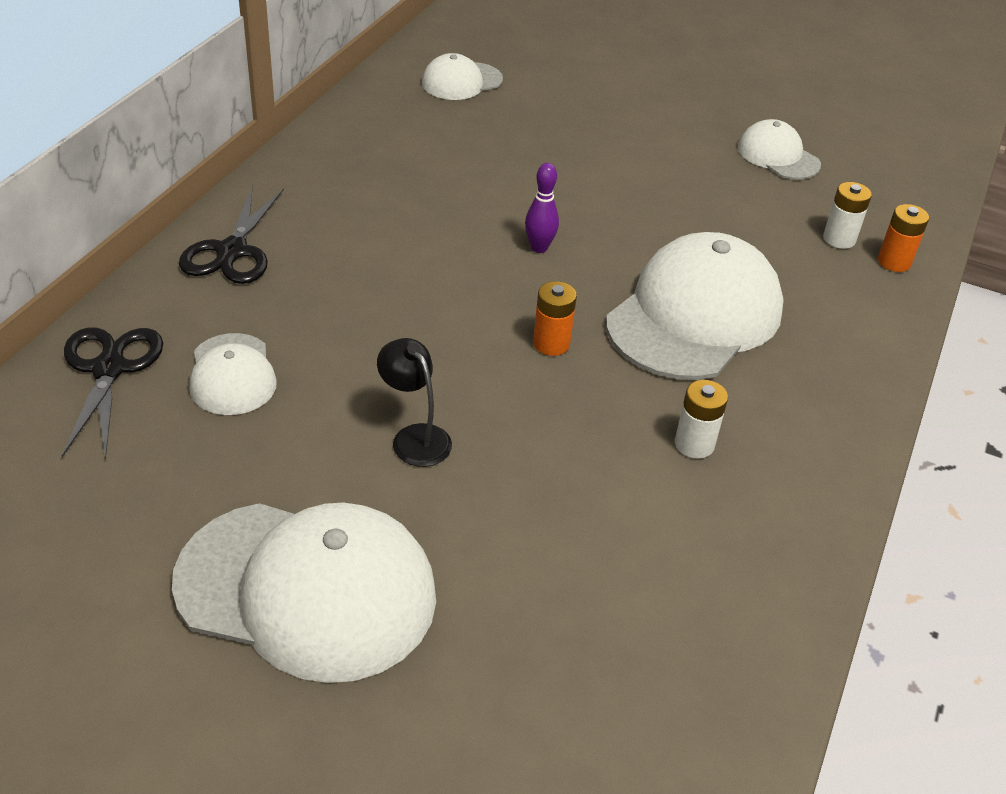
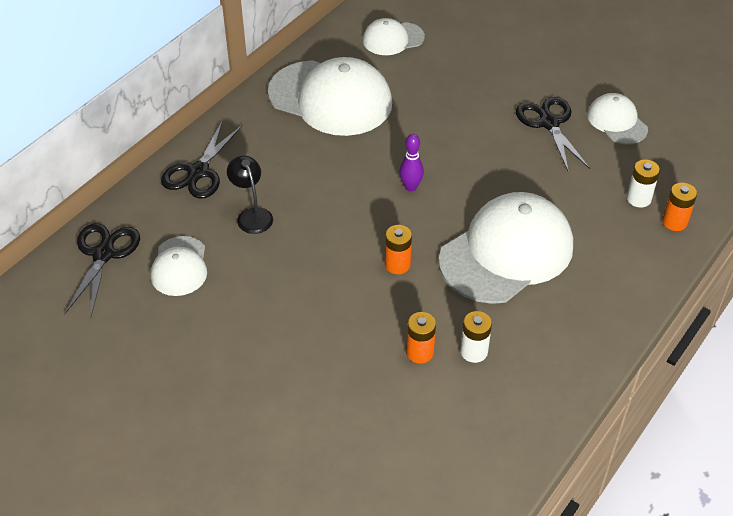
camera: 15 degrees right, 5 degrees up
white cap [172,503,436,683] -> white cap moved to [268,57,392,136]
black lamp [377,338,452,467] -> black lamp moved to [227,156,273,234]
none -> orange battery [406,312,436,363]
none -> black scissors [516,97,590,173]

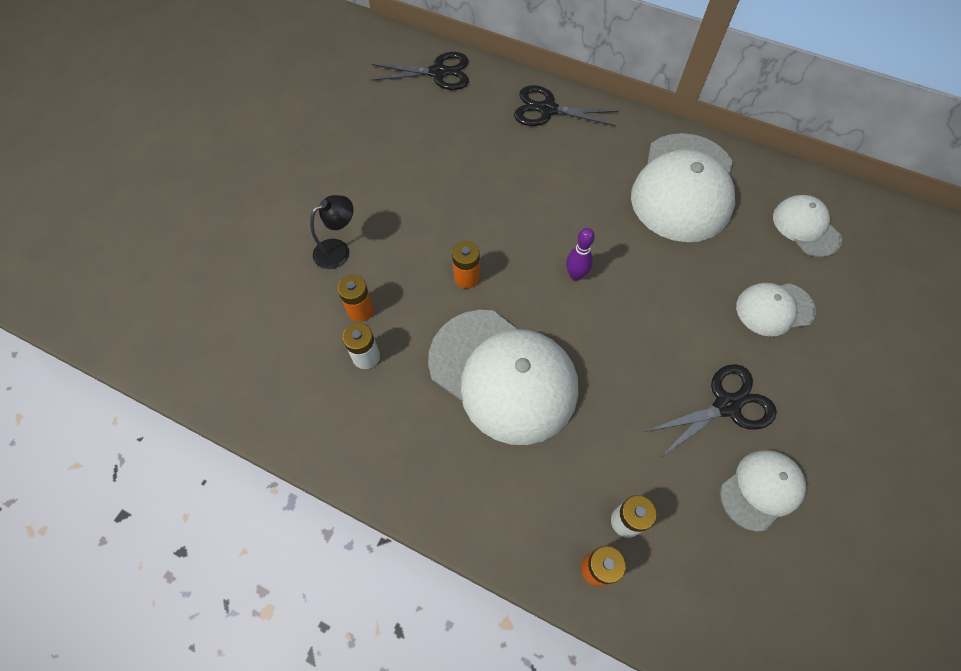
camera: 80 degrees right, 15 degrees up
white cap [151,236,207,296] -> white cap moved to [736,283,816,337]
black lamp [227,156,273,234] -> black lamp moved to [310,195,353,269]

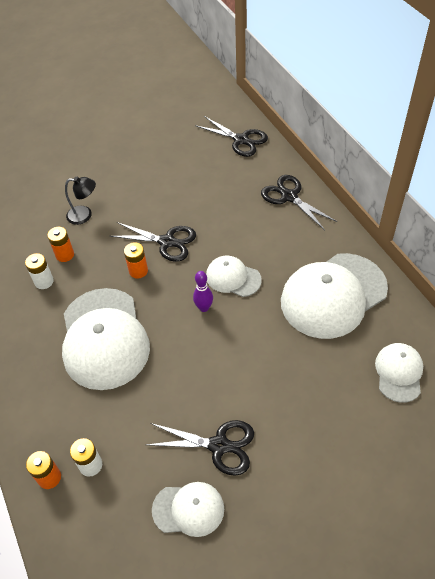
camera: 40 degrees right, 10 degrees down
white cap [736,283,816,337] -> white cap moved to [206,256,262,297]
none -> black scissors [110,222,196,262]

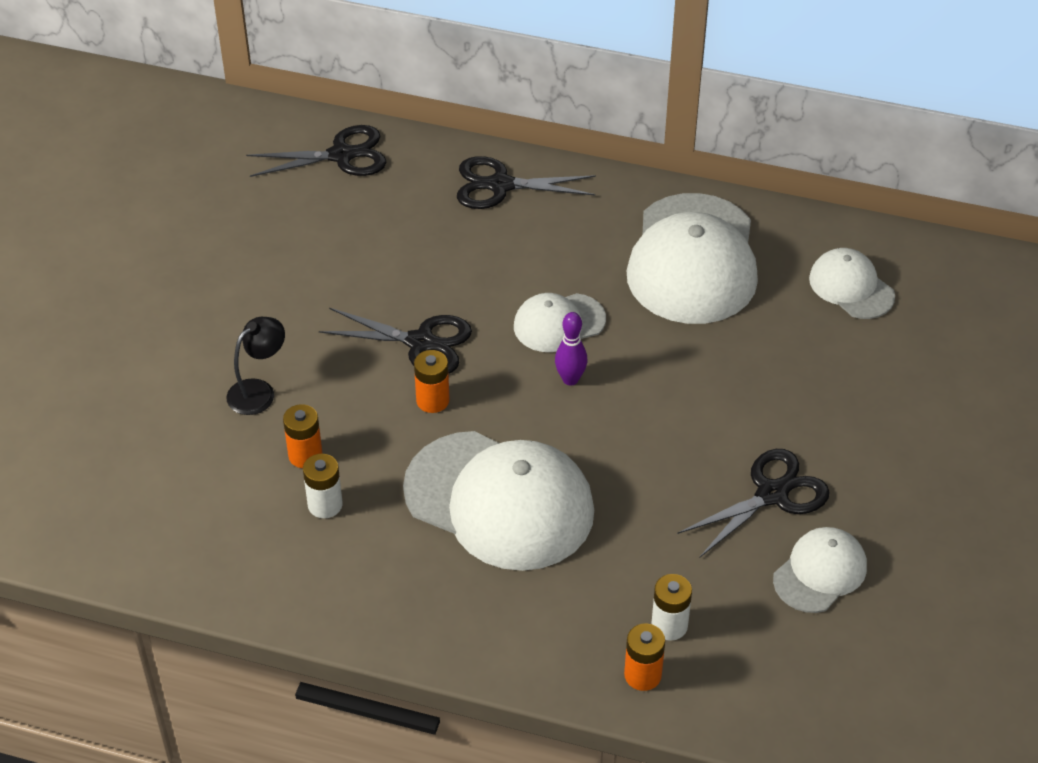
camera: 50 degrees left, 5 degrees down
black scissors [110,222,196,262] -> black scissors turned 45 degrees clockwise [319,308,472,374]

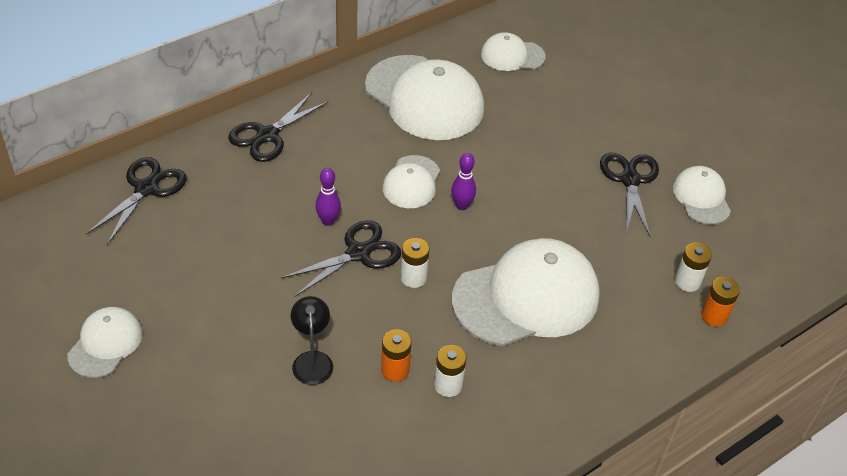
camera: 55 degrees left, 0 degrees up
orange battery [414,350,450,413] -> white battery [401,238,429,288]
none -> white cap [67,307,143,378]
none -> purple bowling pin [315,168,341,226]

